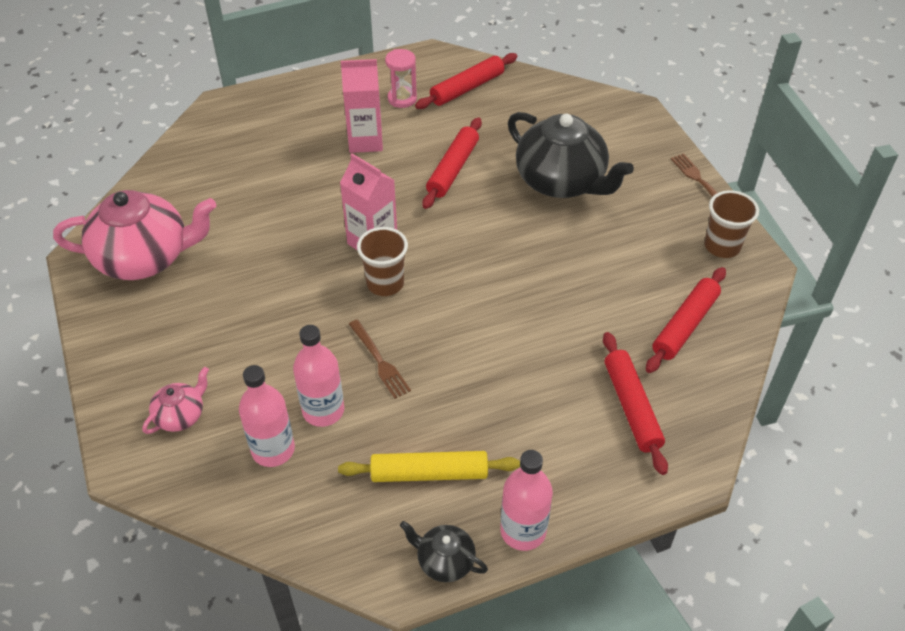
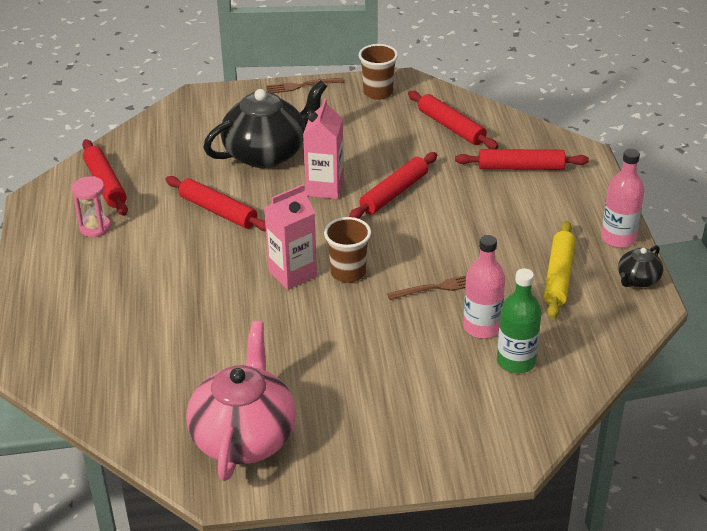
camera: 75 degrees left, 10 degrees down
pink teapot [142,367,209,434] -> none
pink bottle [239,365,295,467] -> green bottle [497,268,542,373]
pink carton [341,59,383,153] -> pink carton moved to [303,98,344,199]
none -> red rolling pin [349,152,437,219]

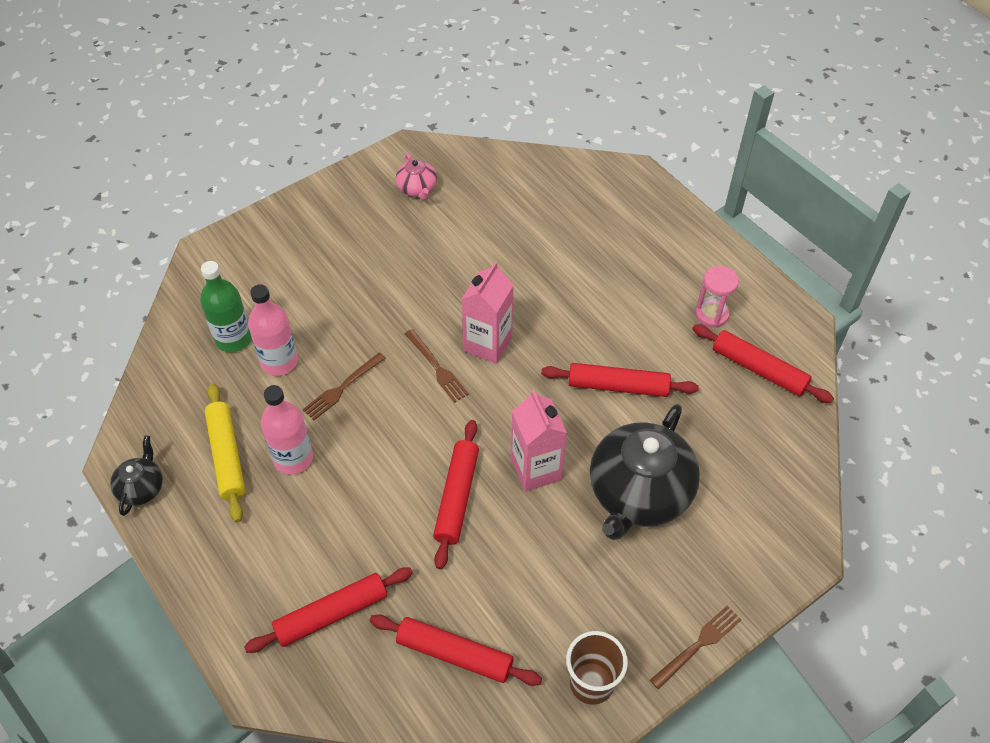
camera: 150 degrees right, 15 degrees up
pink teapot [186,321,296,481] -> pink teapot [396,153,437,200], size x0.47
brown cup [324,217,371,283] -> brown fork [405,329,469,403]
pink bottle [601,149,644,248] -> pink bottle moved to [261,385,313,474]

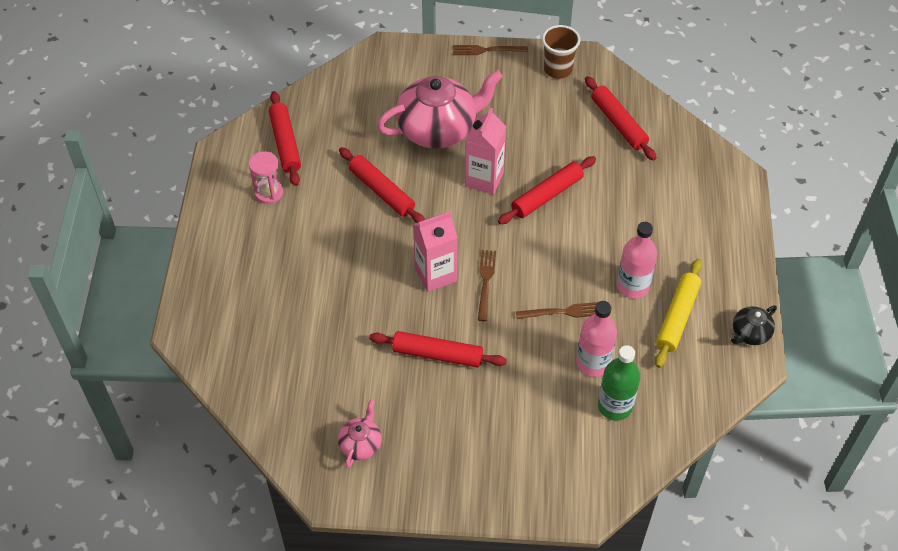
camera: 140 degrees left, 0 degrees up
red rolling pin [244,567,413,653] -> red rolling pin moved to [369,331,507,368]
black teapot [590,404,700,540] -> pink teapot [377,70,503,149]

